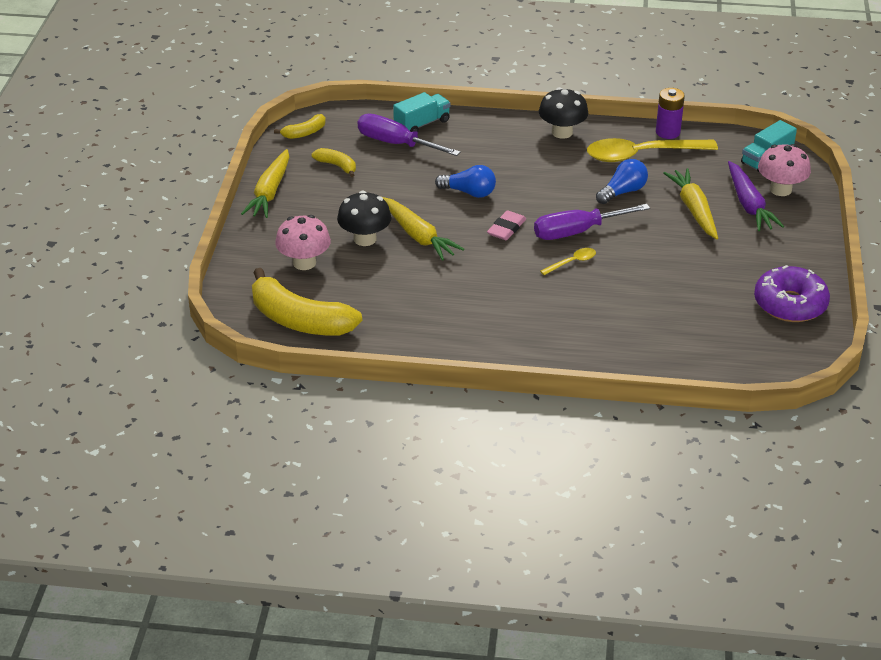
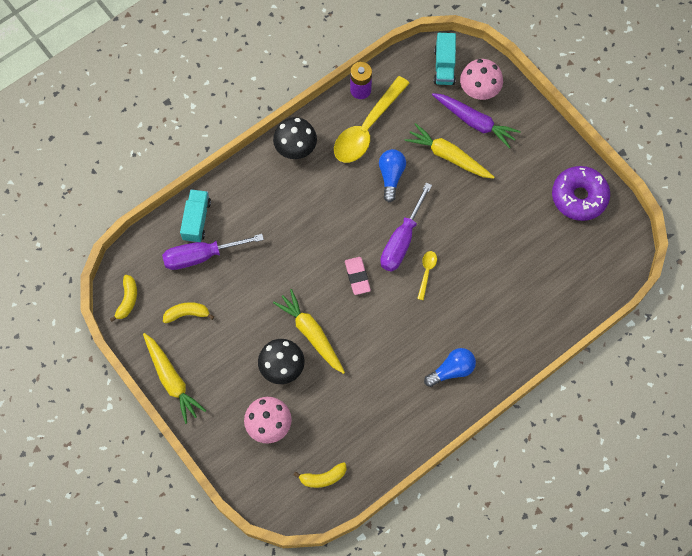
camera: 45 degrees left, 30 degrees up
yellow banana [252,268,362,336] -> yellow banana [294,462,347,488], size x0.48
yellow carrot [382,197,464,261] -> yellow carrot turned 135 degrees counterclockwise [273,289,345,374]
blue light bulb [435,165,496,198] -> blue light bulb moved to [424,348,476,387]

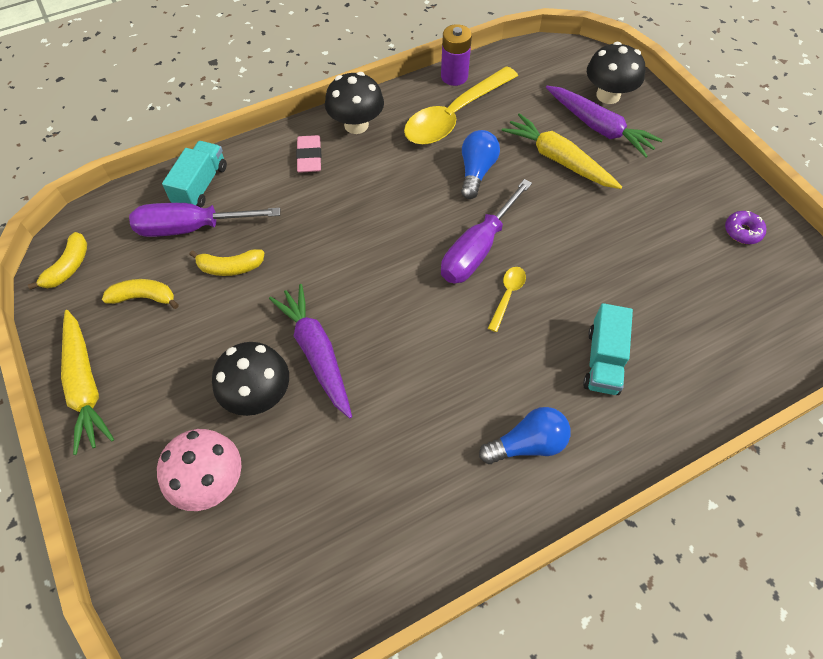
camera: 10 degrees right, 10 degrees down
yellow carrot [273,289,345,374] -> purple carrot [269,284,352,418]
yellow banana [294,462,347,488] -> yellow banana moved to [190,249,264,276]
pink eraser [345,257,371,295] -> pink eraser moved to [296,135,321,173]
turquoise truck [434,33,456,85] -> turquoise truck moved to [583,303,633,395]
pink mushroom [460,59,503,100] -> black mushroom [587,42,645,104]
purple donut [552,166,610,221] -> purple donut [725,211,766,244], size x0.46

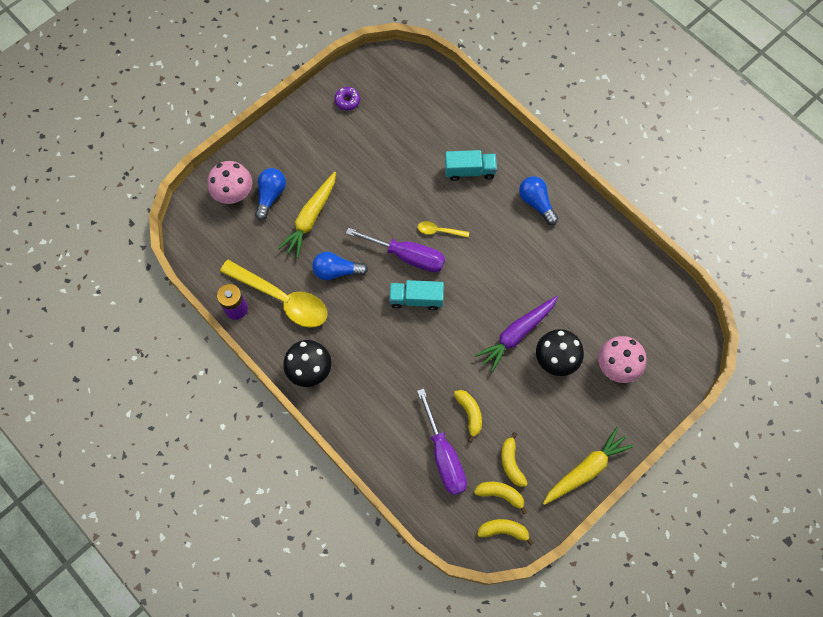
camera: 105 degrees left, 10 degrees up
turquoise truck [162,141,227,207] -> turquoise truck moved to [389,280,444,310]
pink eraser [296,135,321,173] -> none
purple carrot [546,86,663,158] -> blue light bulb [255,168,286,220]
black mushroom [587,42,645,104] -> pink mushroom [207,161,252,204]
none -> yellow banana [474,482,527,515]

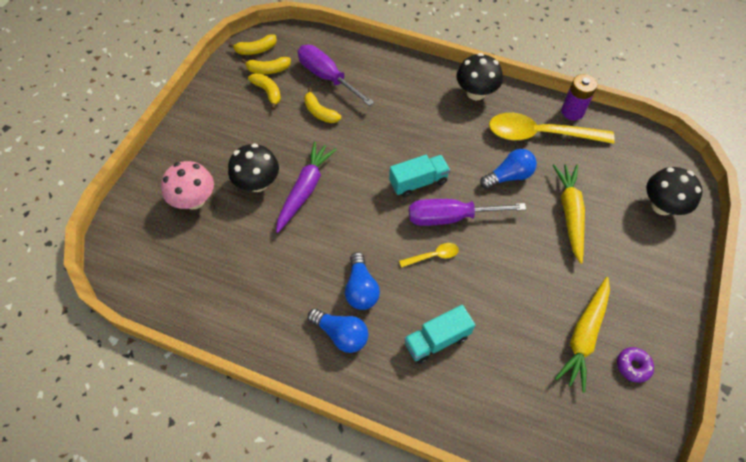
camera: 155 degrees right, 10 degrees down
pink mushroom [207,161,252,204] -> black mushroom [646,167,703,215]
blue light bulb [255,168,286,220] -> blue light bulb moved to [345,252,380,310]
yellow carrot [543,427,634,505] -> yellow carrot moved to [555,277,610,393]

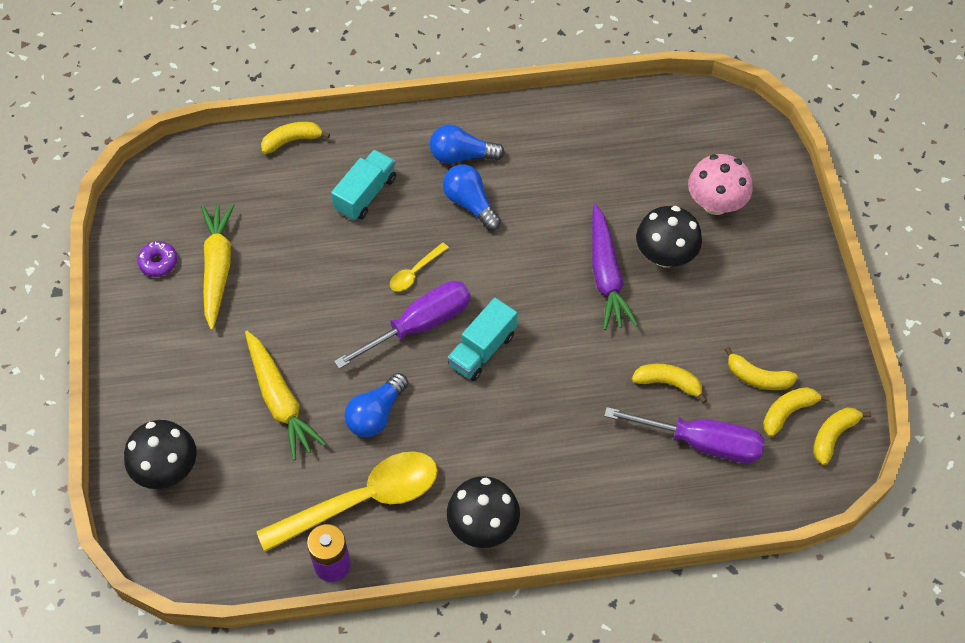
camera: 150 degrees right, 0 degrees up
none -> yellow banana [261,122,330,154]

